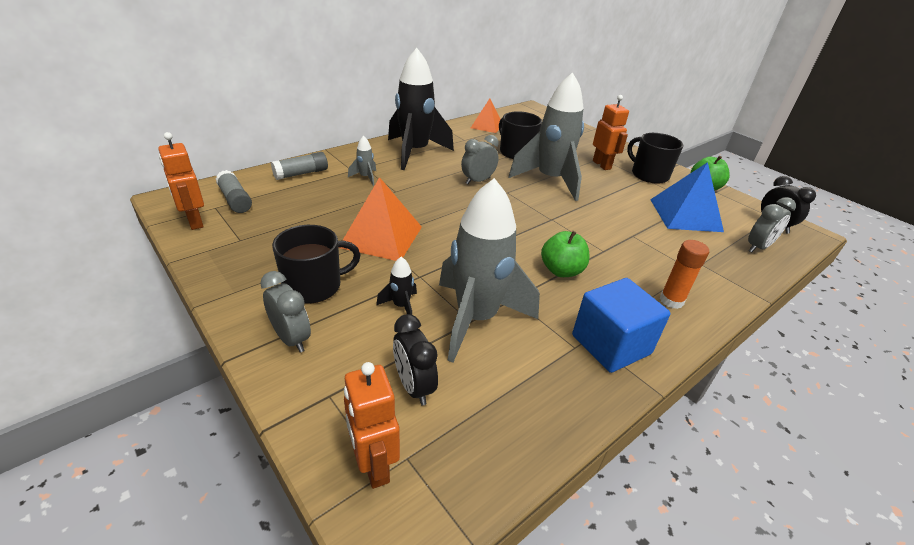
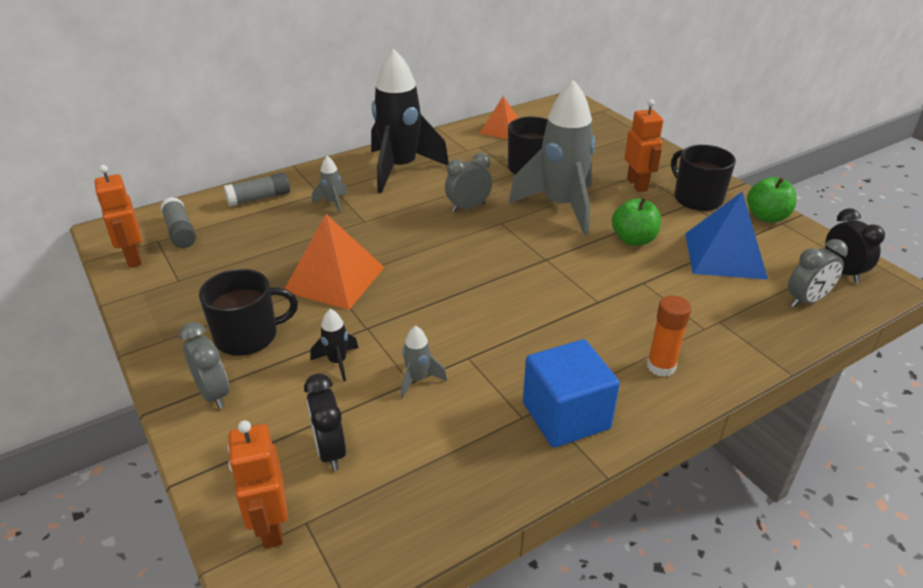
camera: 10 degrees right, 0 degrees up
grey rocket [439,178,540,363] -> grey rocket [401,326,447,398], size x0.40
green apple [541,231,590,277] -> green apple moved to [612,197,661,246]

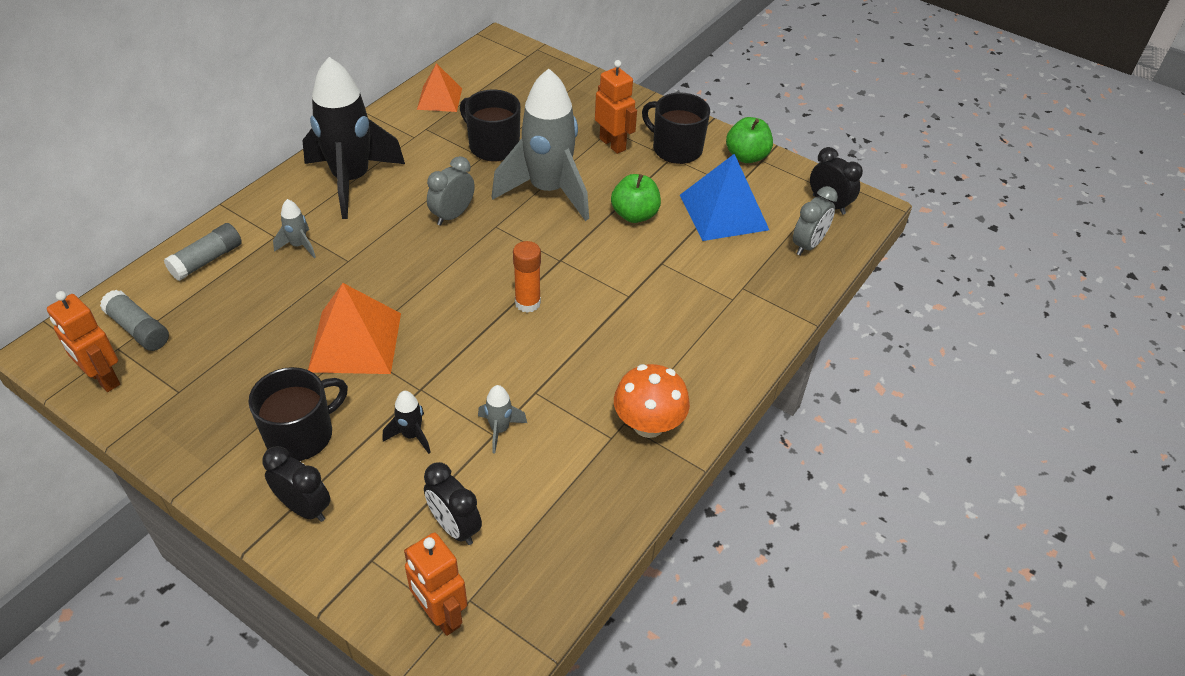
camera: 25 degrees left, 10 degrees up
grey clock [179,322,229,409] -> black clock [263,446,331,522]
blue cube [523,339,620,448] -> orange mushroom [614,364,690,438]
orange glue stick [647,296,691,377] -> orange glue stick moved to [513,241,541,313]

